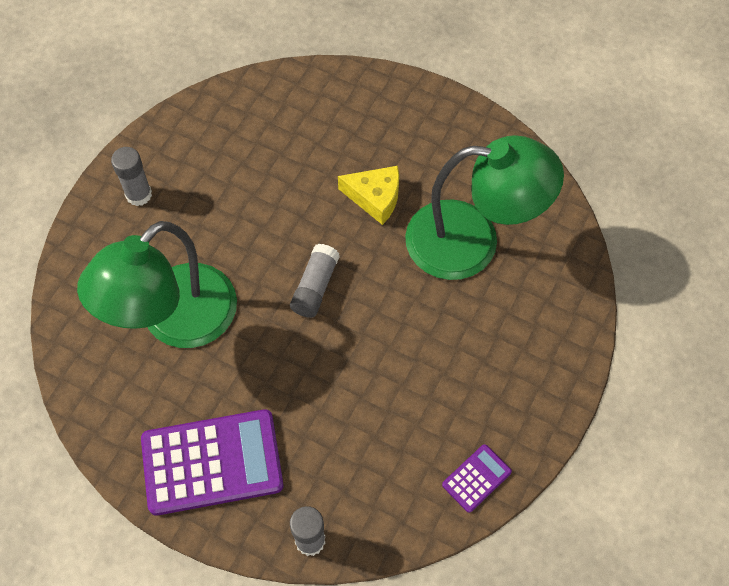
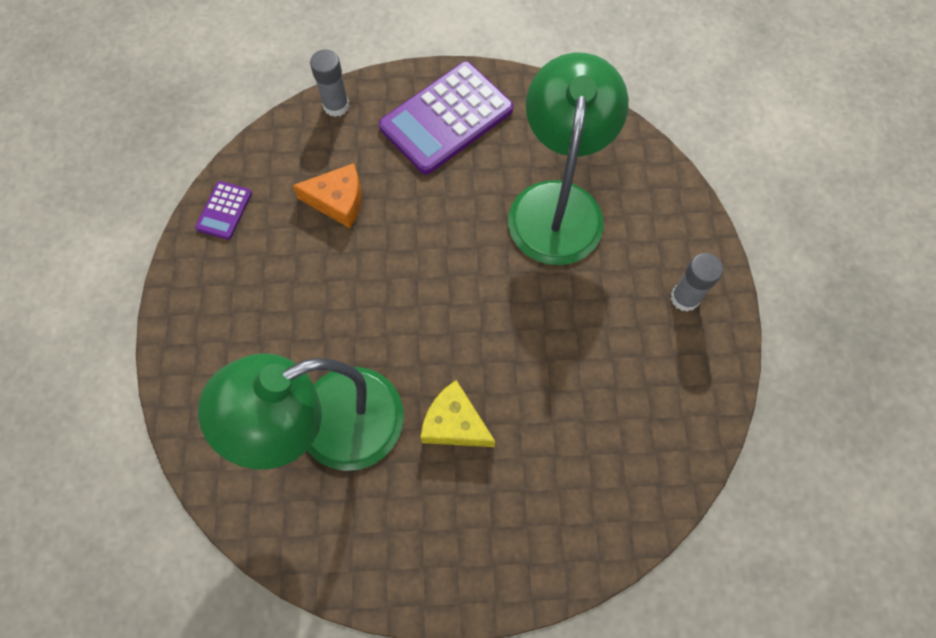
camera: 150 degrees right, 5 degrees up
grey glue stick [290,244,340,318] -> none
yellow cheese [338,166,399,225] -> yellow cheese turned 45 degrees clockwise [421,380,495,447]
none -> orange cheese [292,163,362,228]

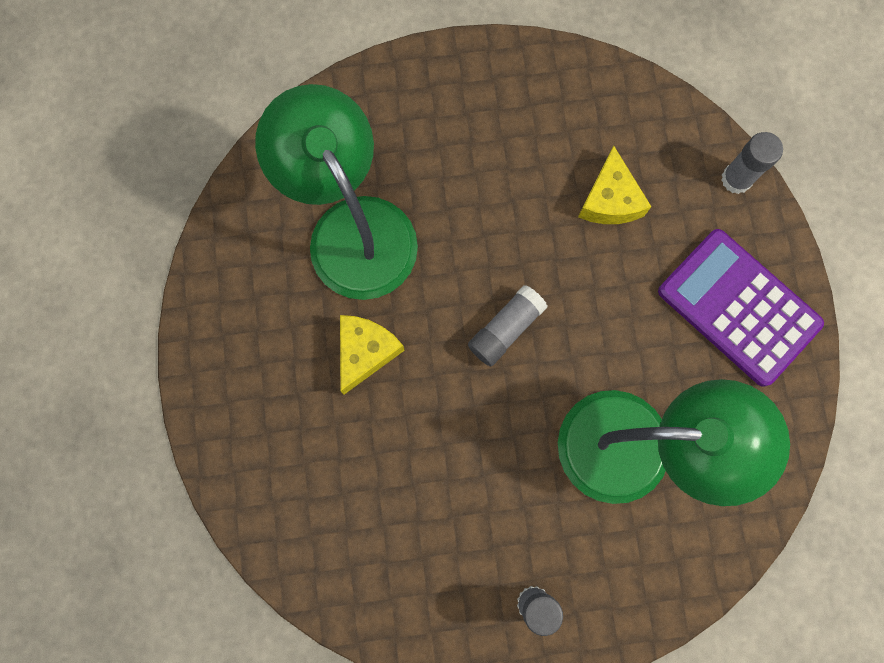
camera: 85 degrees right, 10 degrees up
purple calculator [195,181,252,240] -> none
orange cheese [292,163,362,228] -> yellow cheese [578,145,651,224]
none -> grey glue stick [468,285,547,366]

